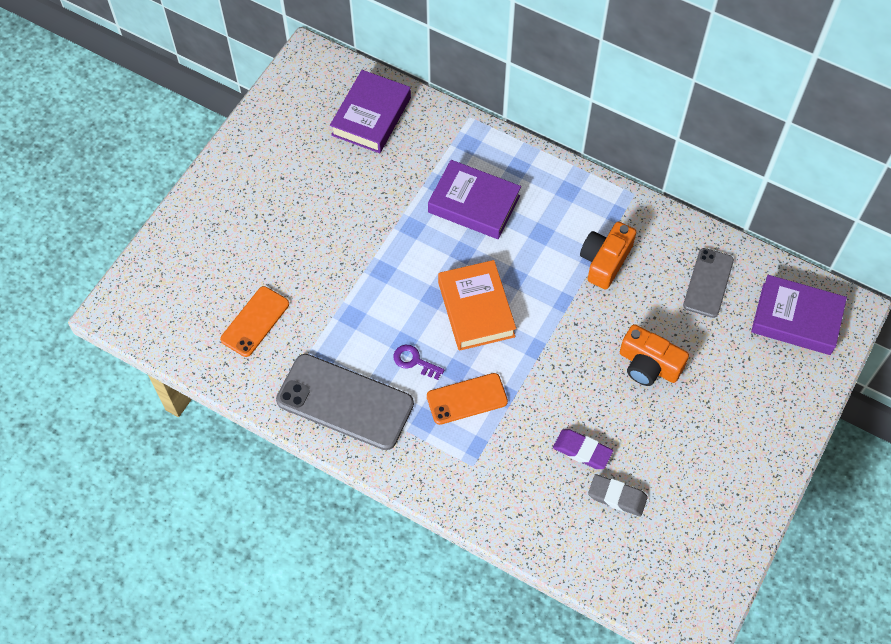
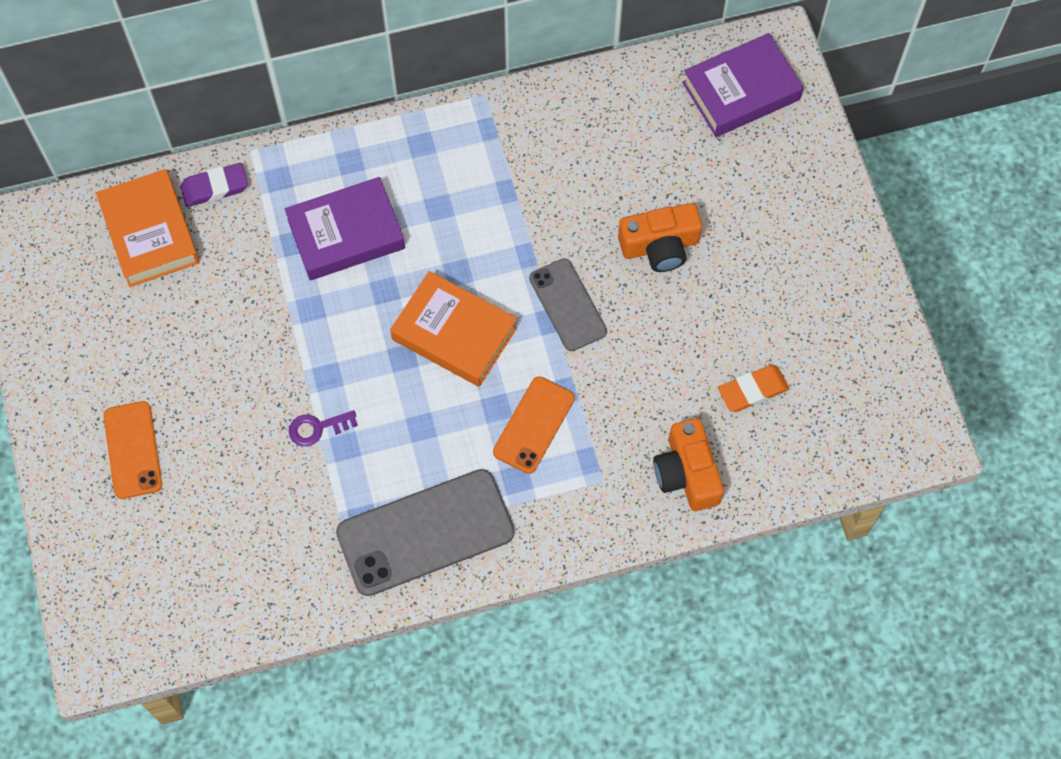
camera: 45 degrees left, 5 degrees up
orange phone [220,286,289,357] -> orange phone moved to [103,401,162,499]
purple book [330,70,411,153] -> orange book [96,169,200,287]
purple key [393,345,444,380] -> purple key moved to [289,410,358,446]
purple eraser [553,429,613,469] -> purple eraser moved to [180,163,248,207]
orange camera [580,222,636,290] -> orange camera moved to [653,418,724,511]
grey eraser [588,474,648,517] -> orange eraser [718,365,790,412]
grey phone [683,248,734,318] -> grey phone moved to [529,258,607,351]

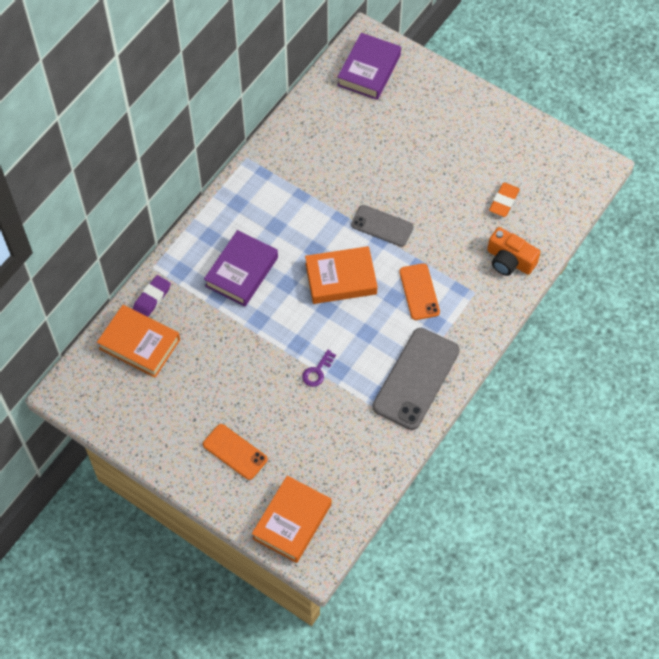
camera: 40 degrees left, 5 degrees down
orange camera [618,203,702,272] -> none
none -> orange book [252,476,331,563]

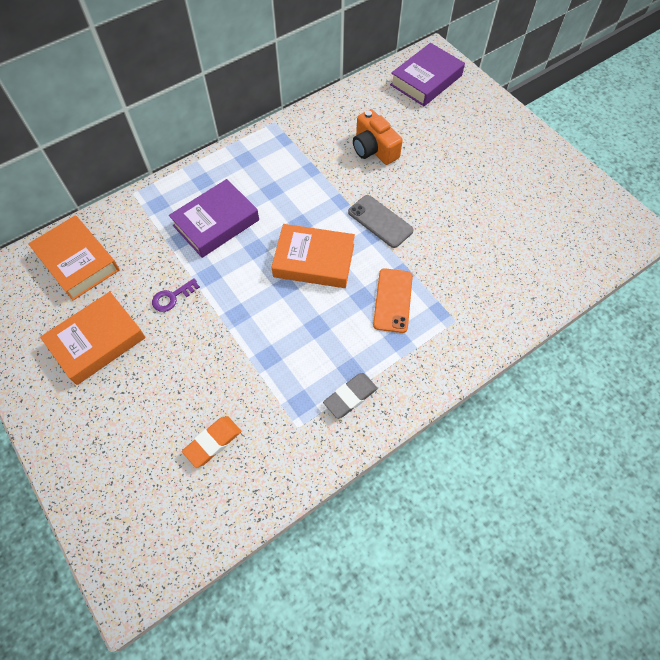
camera: 20 degrees right, 0 degrees up
purple eraser [133,275,171,317] -> none
orange phone [203,424,268,480] -> none
orange book [252,476,331,563] -> orange book moved to [40,292,146,385]
purple key [302,350,336,387] -> purple key moved to [152,278,200,312]
grey phone [372,328,460,430] -> grey eraser [323,373,378,418]
orange camera [487,227,541,276] -> orange camera moved to [353,109,403,165]
orange eraser [489,183,520,217] -> orange eraser moved to [182,416,241,468]

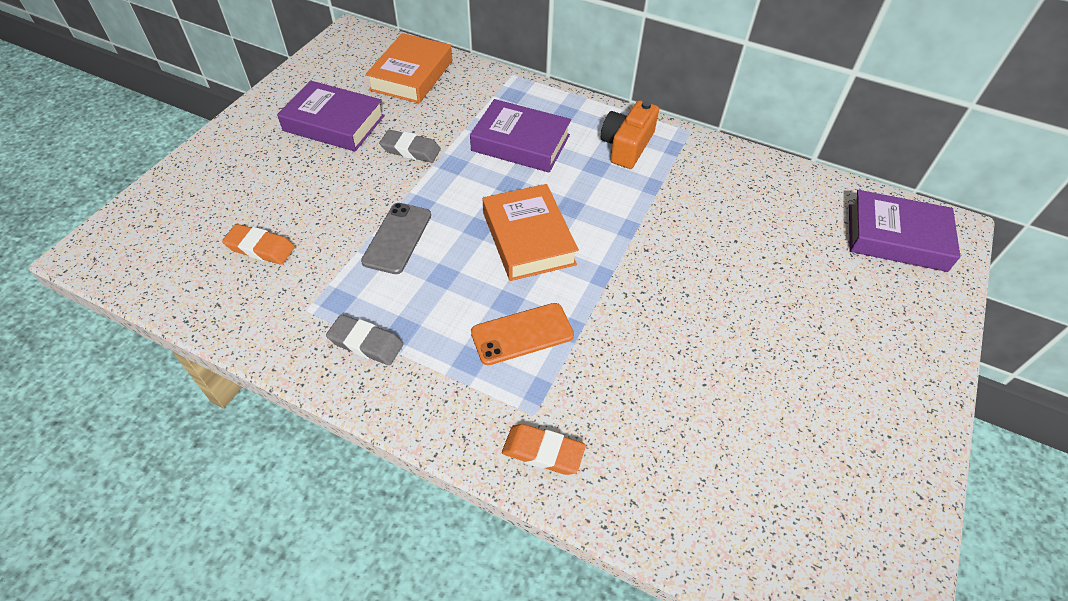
camera: 60 degrees right, 10 degrees down
orange book [40,292,146,385] -> purple book [277,80,385,151]
purple key [152,278,200,312] -> grey eraser [379,130,441,163]
grey phone [348,195,414,248] -> grey phone moved to [361,203,431,274]
orange camera [353,109,403,165] -> orange camera moved to [601,100,659,169]
none -> orange eraser [502,424,586,475]

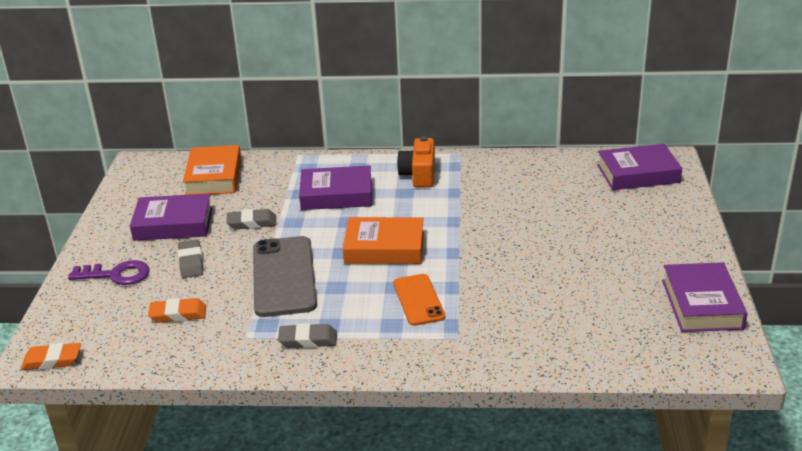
camera: 20 degrees left, 20 degrees down
grey phone [361,203,431,274] -> grey phone [253,236,317,317], size x1.69
orange phone [471,303,574,365] -> orange phone turned 60 degrees counterclockwise [393,274,445,326]
orange book [483,184,579,281] -> orange book turned 45 degrees counterclockwise [343,217,424,264]
orange eraser [502,424,586,475] -> orange eraser moved to [21,343,81,370]
none -> purple key [68,260,149,285]
none -> grey eraser [178,239,203,278]
none -> purple book [662,262,747,332]

